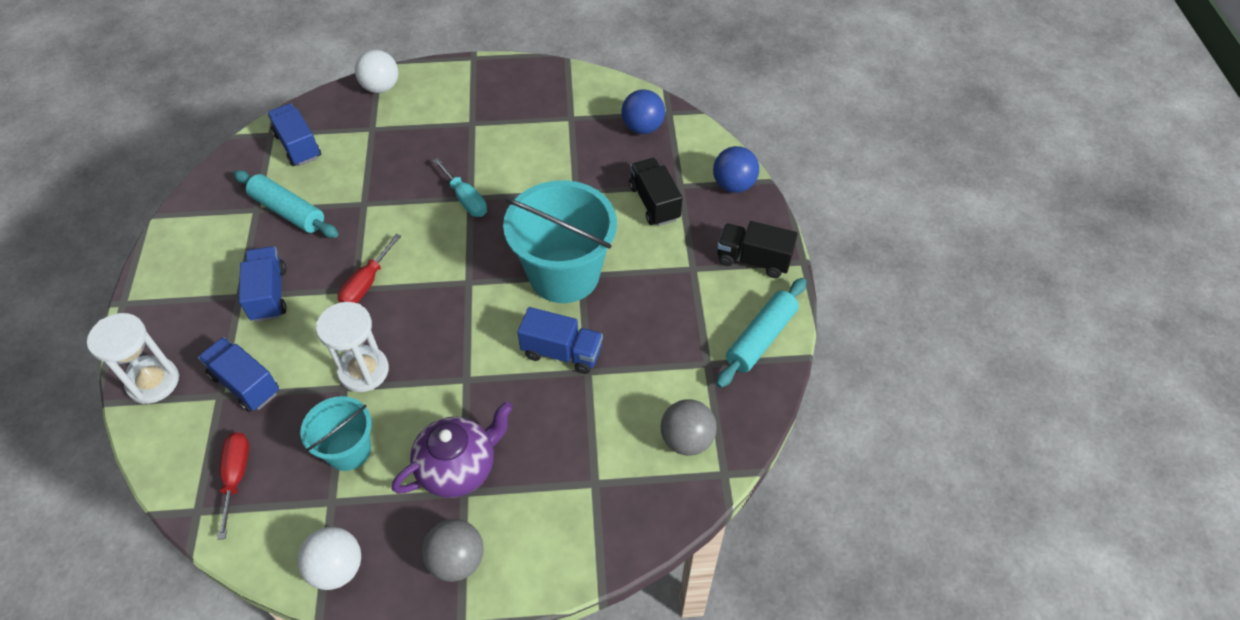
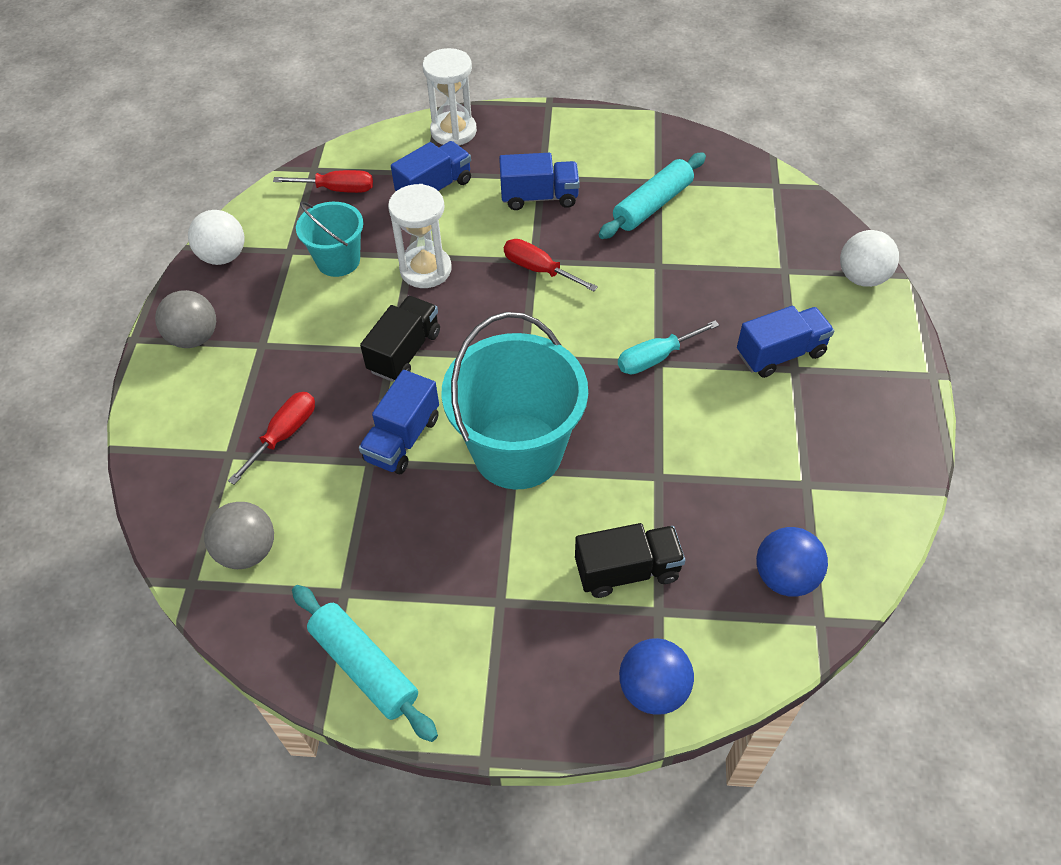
camera: 100 degrees right, 0 degrees up
blue truck [267,104,321,166] -> blue truck moved to [737,306,834,378]
purple teapot [392,401,513,498] -> none
black truck [717,221,798,278] -> black truck moved to [360,296,440,382]
none -> red screwdriver [228,392,315,485]

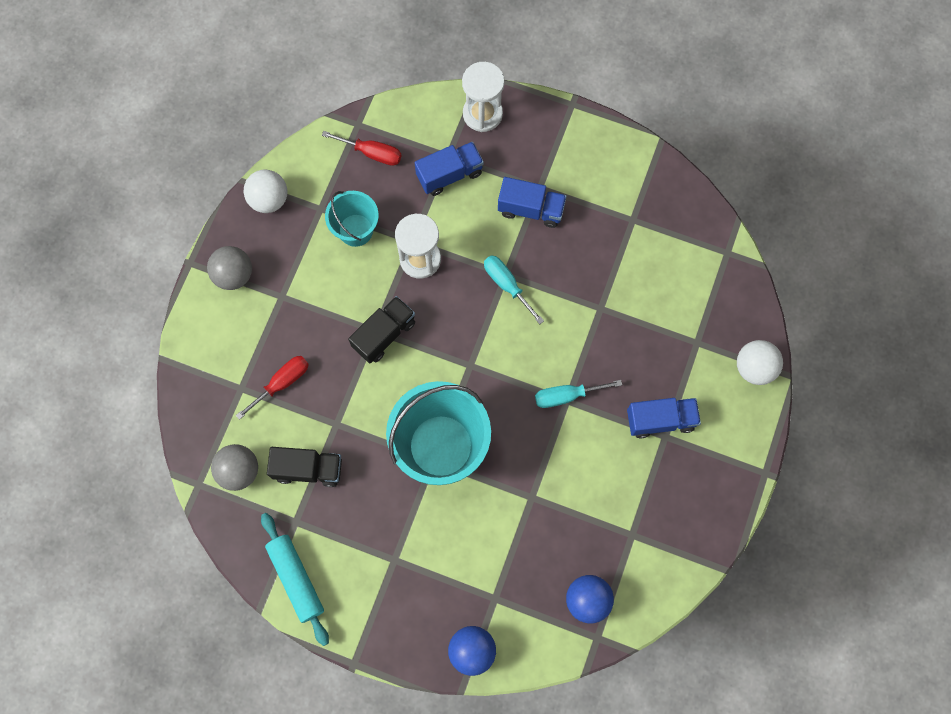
camera: 15 degrees right, 20 degrees up
blue truck [359,370,439,474] -> none
red screwdriver [504,239,598,291] -> turquoise screwdriver [484,255,544,324]
black truck [575,523,685,598] -> black truck moved to [267,447,342,487]
turquoise rolling pin [599,153,706,239] -> none

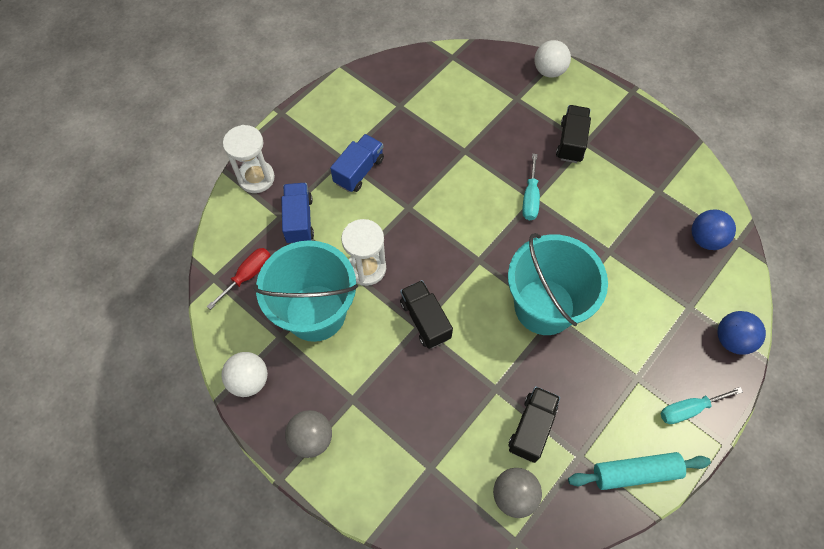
camera: 70 degrees left, 10 degrees down
red screwdriver [236,356,309,420] -> none
turquoise bucket [325,191,379,247] -> turquoise bucket [253,240,358,342], size x1.80
turquoise screwdriver [484,255,544,324] -> turquoise screwdriver moved to [660,387,743,424]
blue truck [627,398,701,438] -> black truck [556,105,591,163]

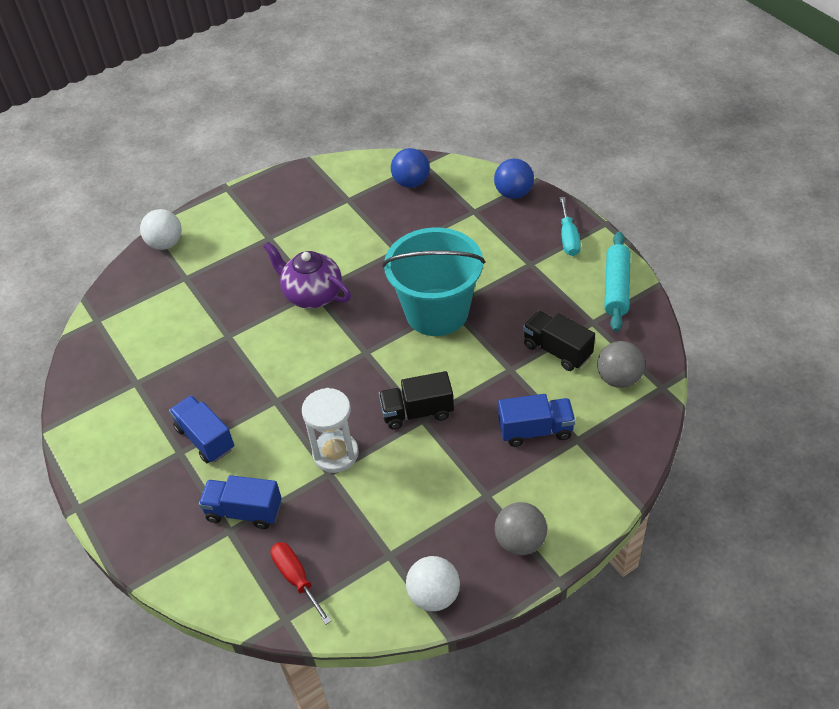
camera: 70 degrees left, 15 degrees down
white hourglass [223,125,275,193] -> none
turquoise bucket [253,240,358,342] -> none
turquoise screwdriver [522,154,540,220] -> purple teapot [264,242,351,309]
black truck [556,105,591,163] -> none
none -> blue truck [498,394,576,447]

